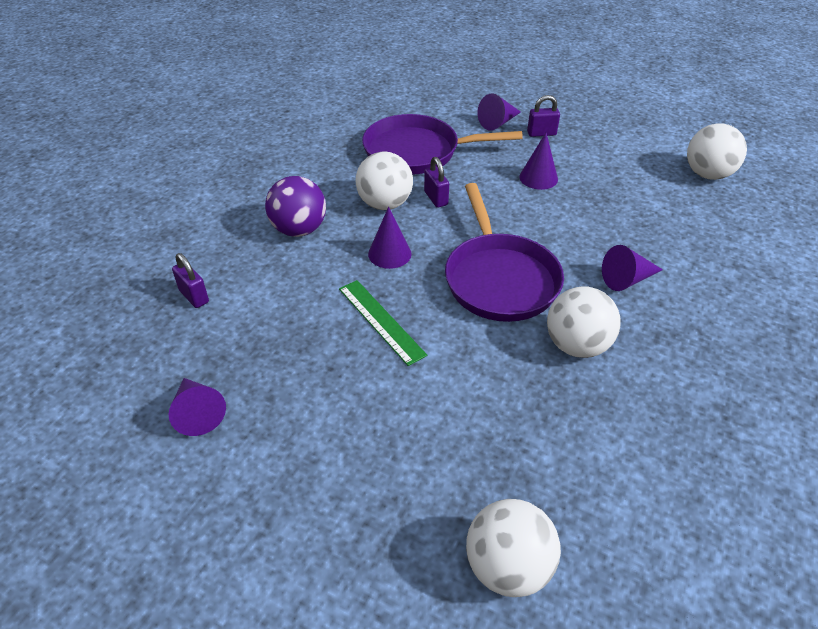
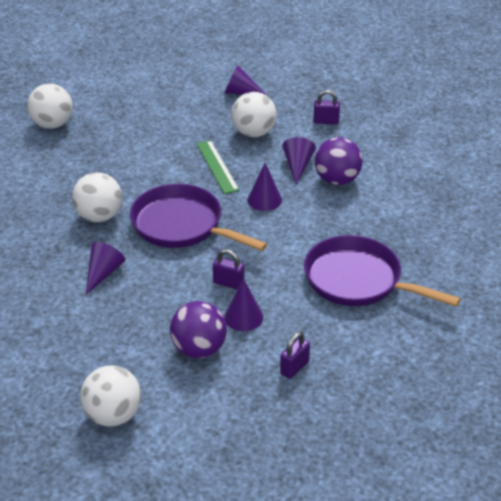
camera: 135 degrees right, 5 degrees down
green ruler [339,280,427,366] -> green ruler turned 60 degrees clockwise [196,140,239,194]
white ball [356,152,413,210] -> white ball moved to [231,92,277,137]
purple pan [362,114,523,175] -> purple pan turned 105 degrees counterclockwise [304,235,461,307]
purple padlock [424,157,449,208] -> purple padlock moved to [213,249,244,290]
purple cone [478,93,521,131] -> purple cone moved to [283,137,316,184]
none -> purple ball [170,301,227,358]

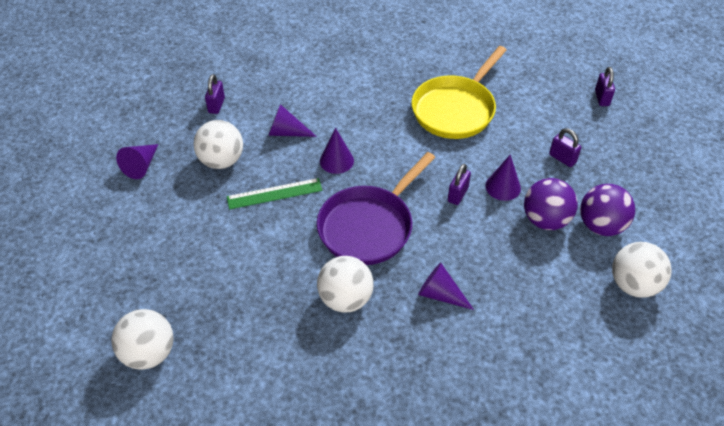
camera: 85 degrees left, 10 degrees up
purple pan [304,235,461,307] -> yellow pan [412,46,507,139]
purple ball [315,137,362,185] -> purple ball moved to [580,184,635,236]
none -> purple padlock [595,67,615,106]

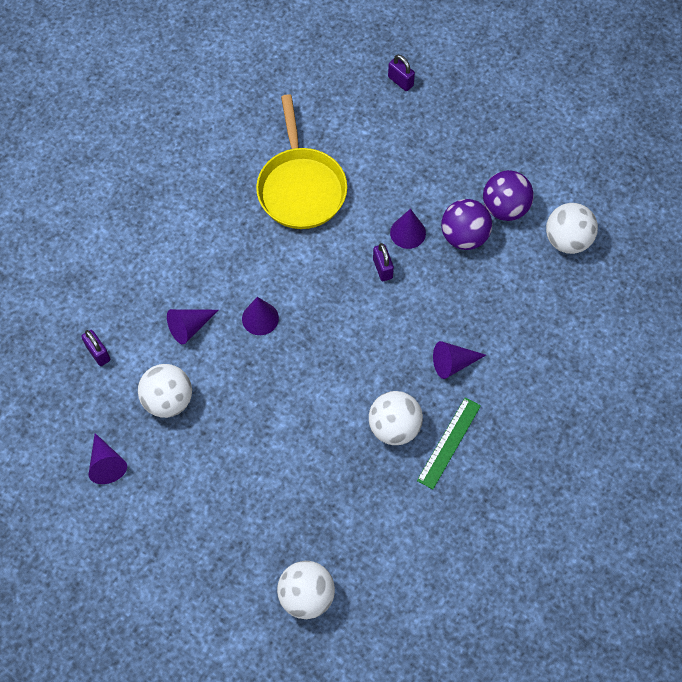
camera: 45 degrees left, 15 degrees up
green ruler [227,178,323,209] -> green ruler moved to [417,397,481,489]
purple pan [317,152,435,265] -> none
purple padlock [549,128,581,167] -> none

